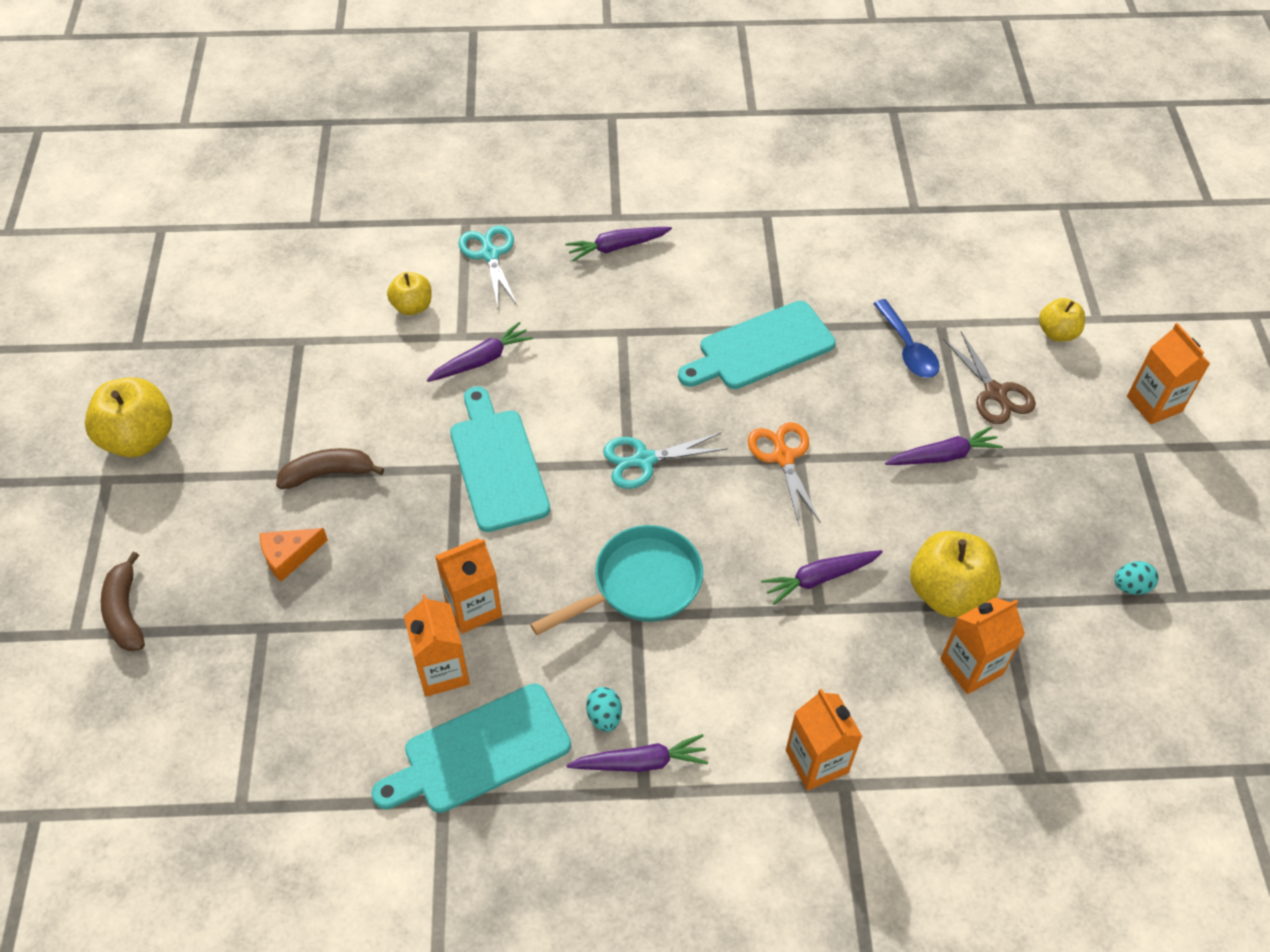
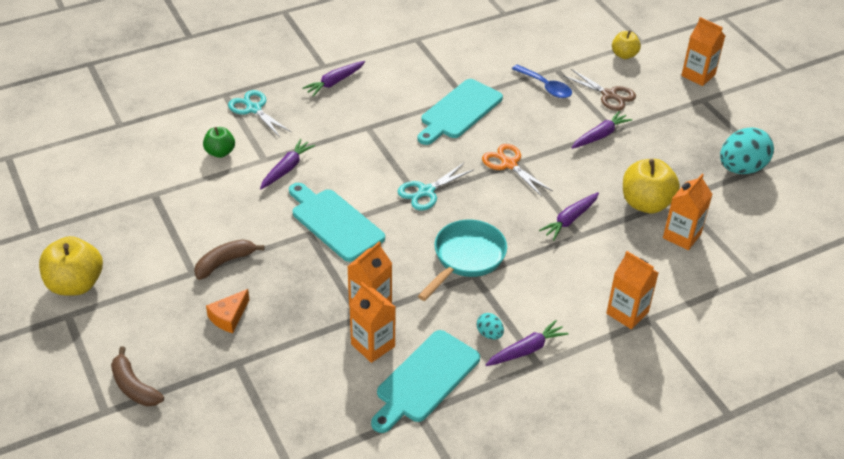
camera: 25 degrees left, 10 degrees down
yellow apple [387,272,432,315] -> green apple [203,127,235,158]
turquoise egg [1114,561,1159,595] -> turquoise egg [720,127,774,174], size x2.17

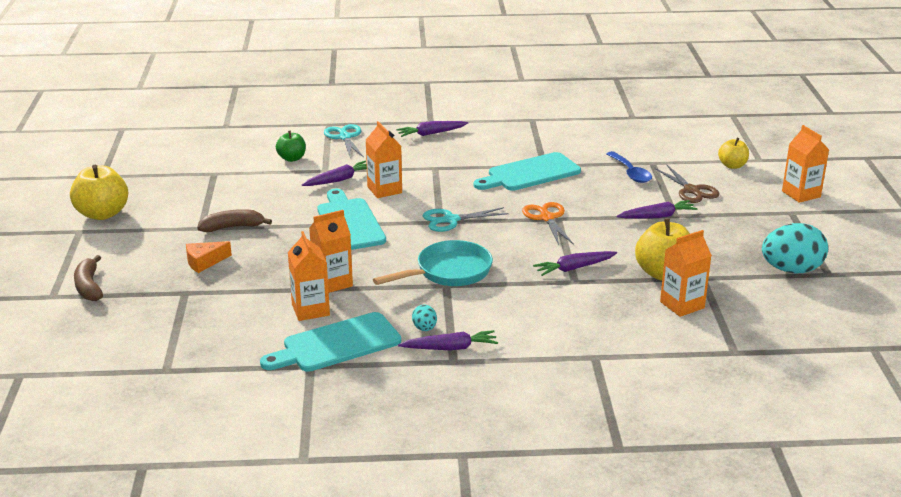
camera: 25 degrees right, 15 degrees down
orange carton [606,251,658,329] -> orange carton moved to [366,121,402,198]

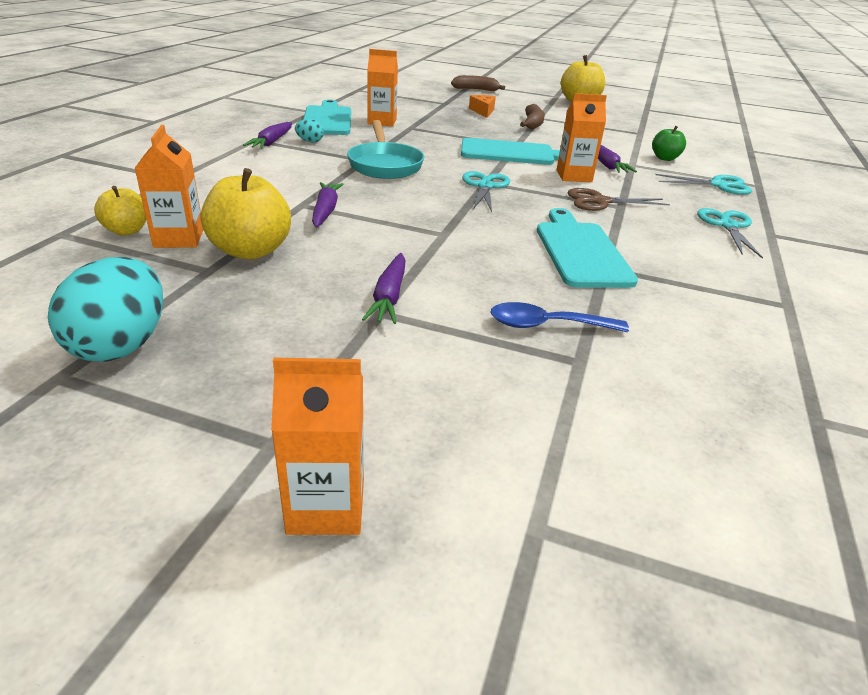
camera: 110 degrees right, 5 degrees up
orange carton [309,210,353,293] -> none
purple carrot [396,121,468,137] -> turquoise scissors [697,208,763,259]
orange scissors [522,202,574,245] -> none
brown scissors [655,164,720,203] -> brown scissors moved to [568,188,670,211]
yellow apple [718,138,749,169] -> yellow apple moved to [94,186,146,235]

